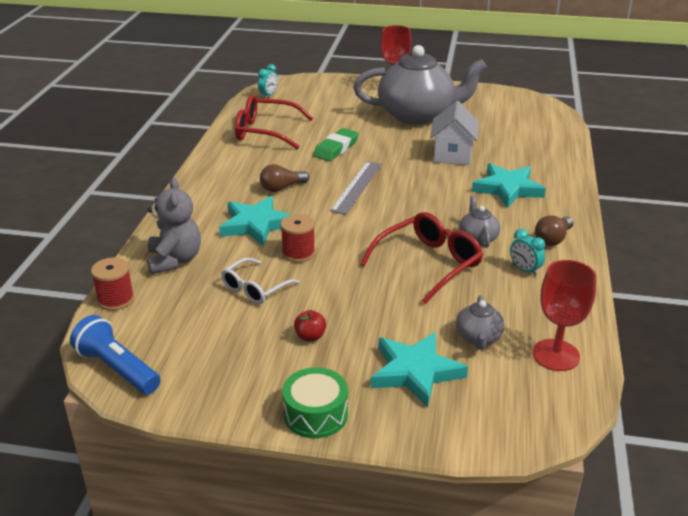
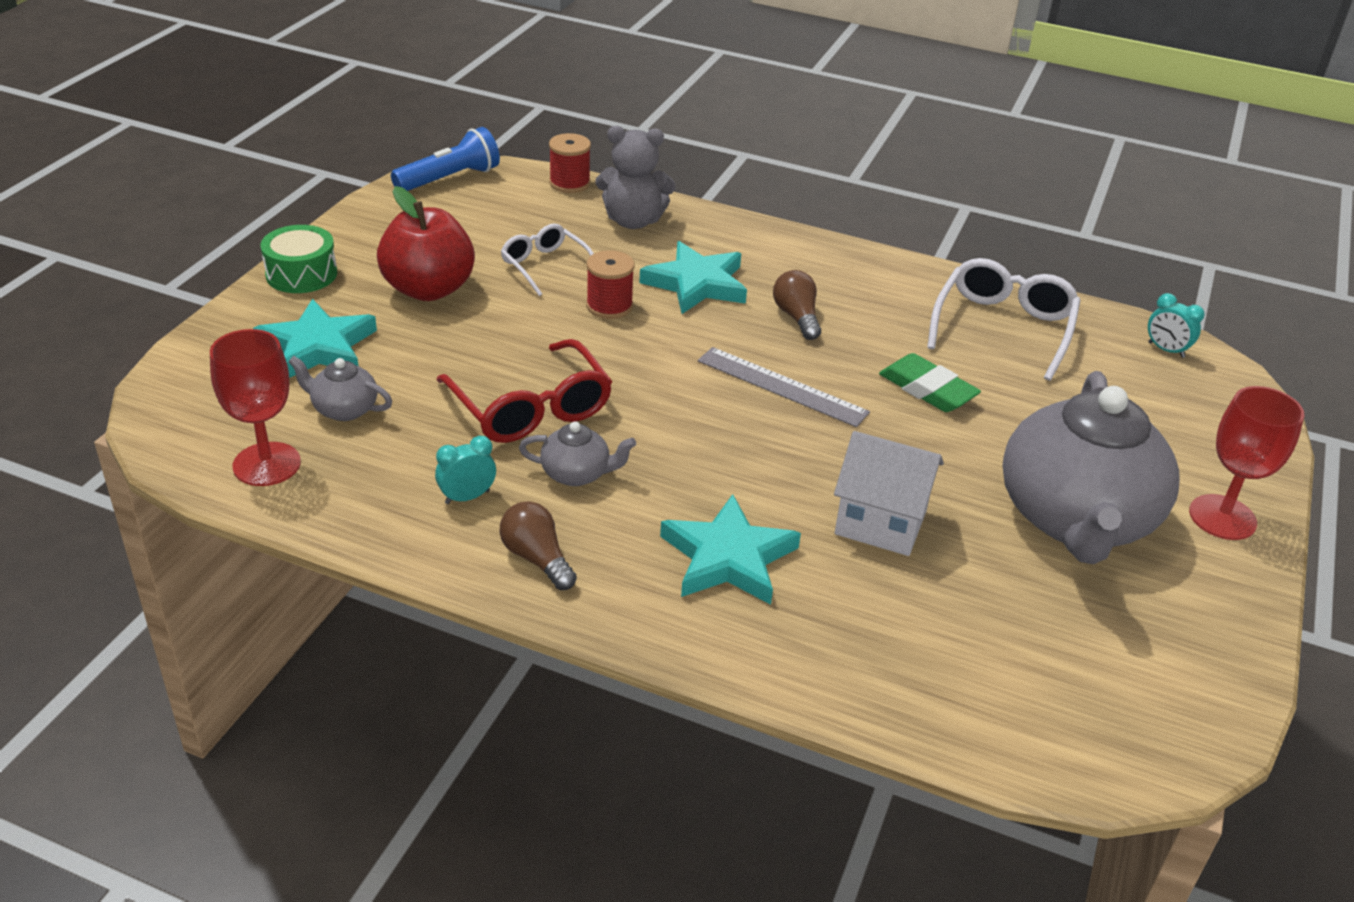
camera: 100 degrees right, 5 degrees up
red glasses [235,95,313,149] -> white glasses [927,258,1081,381]
red apple [294,310,326,342] -> red apple [377,186,475,301], size x2.41

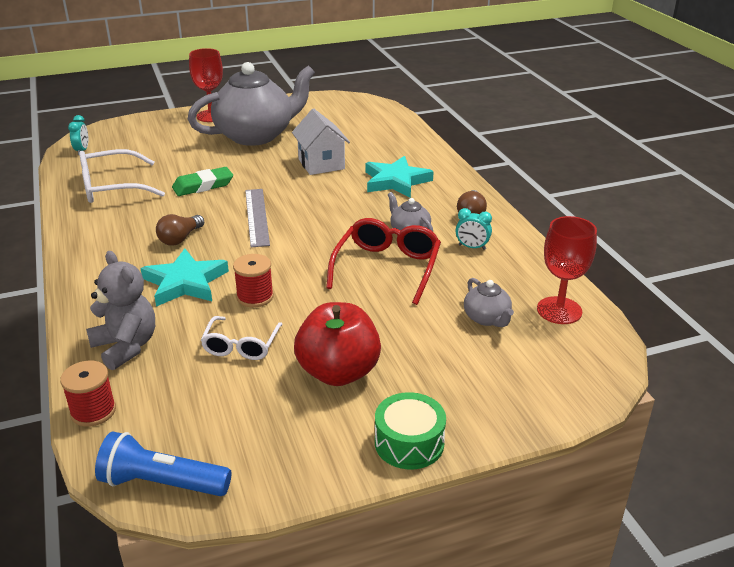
camera: 130 degrees left, 5 degrees down
turquoise star [253,299,377,378] -> none
green eraser [879,353,981,412] -> green eraser turned 60 degrees clockwise [172,167,233,196]

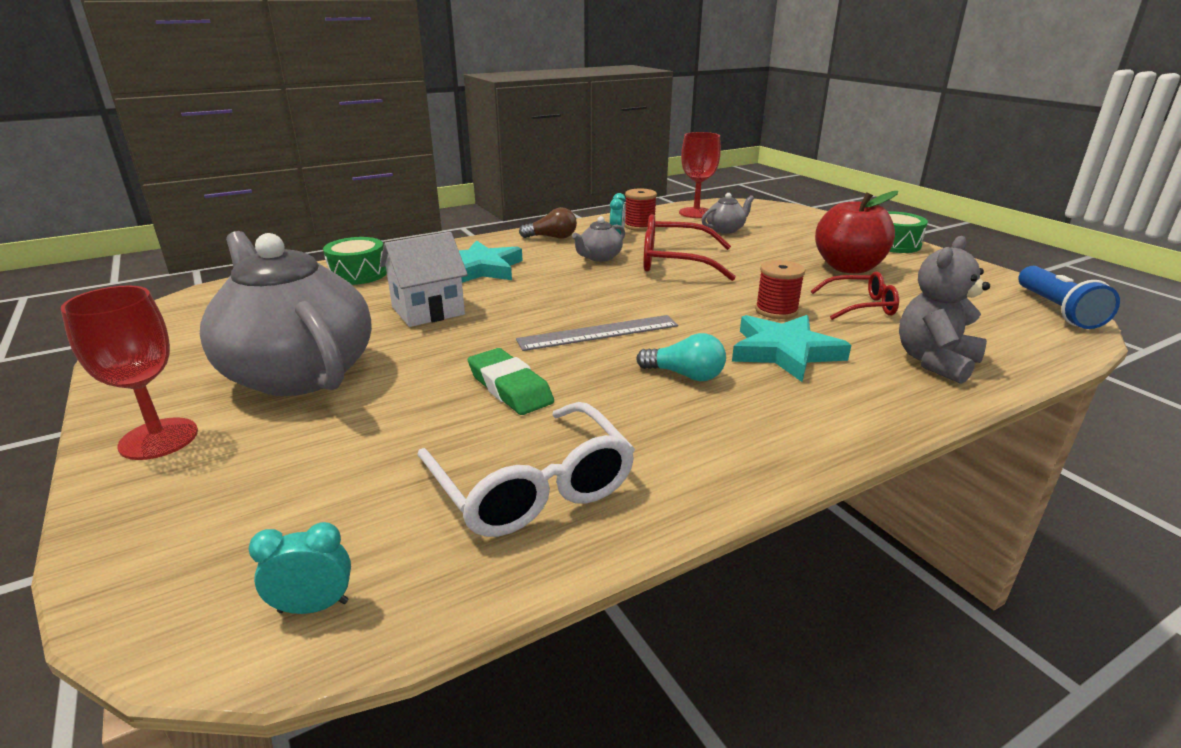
camera: 100 degrees left, 5 degrees down
red spool [60,361,116,427] -> red spool moved to [625,188,657,231]
brown light bulb [156,214,204,246] -> turquoise light bulb [636,333,726,381]
white glasses [201,316,283,360] -> red glasses [811,271,899,320]
none -> green drum [323,237,387,285]

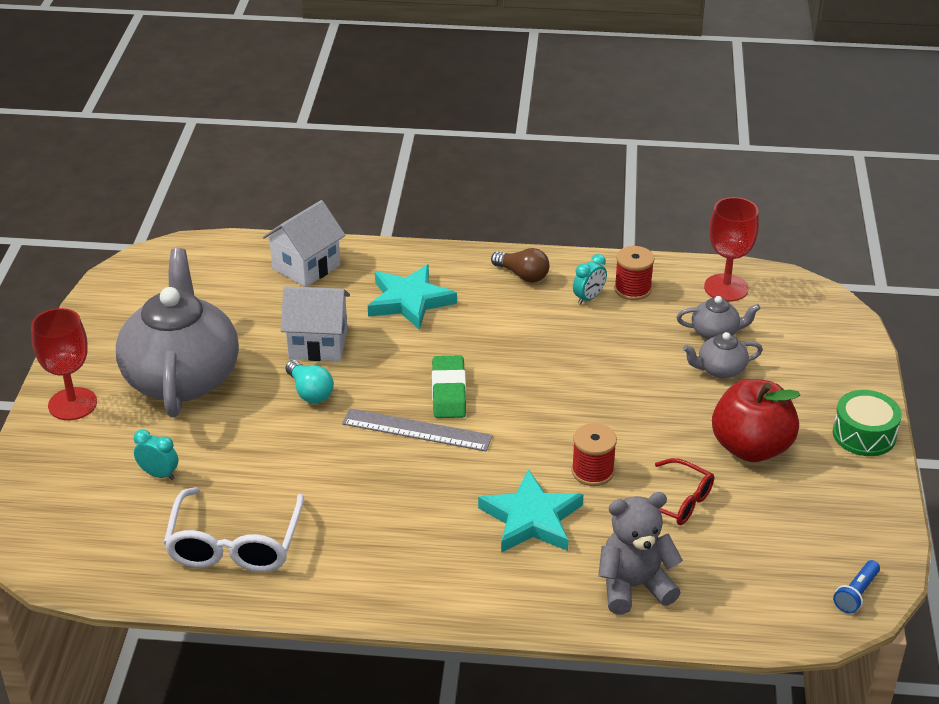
camera: 35 degrees right, 10 degrees up
turquoise clock [249,522,351,614] -> turquoise clock moved to [134,429,178,480]
green drum [323,237,387,285] -> white house [263,200,345,287]
green eraser [468,348,554,415] -> green eraser moved to [432,355,466,418]
grey teapot [572,216,625,262] -> grey teapot moved to [683,332,763,379]
turquoise light bulb [636,333,726,381] -> turquoise light bulb moved to [286,360,334,403]
red glasses [643,214,736,281] -> none
blue flashlight [1018,266,1120,329] -> blue flashlight [833,560,880,613], size x0.57

